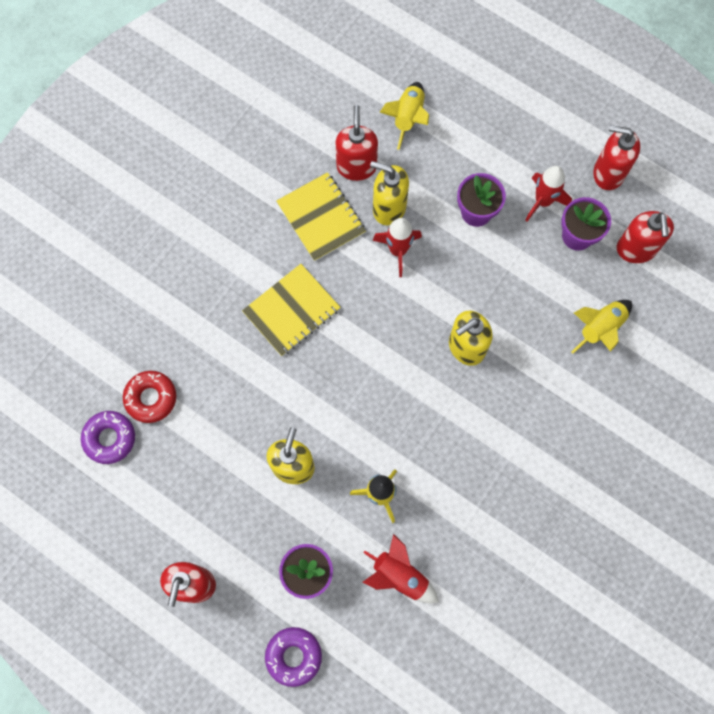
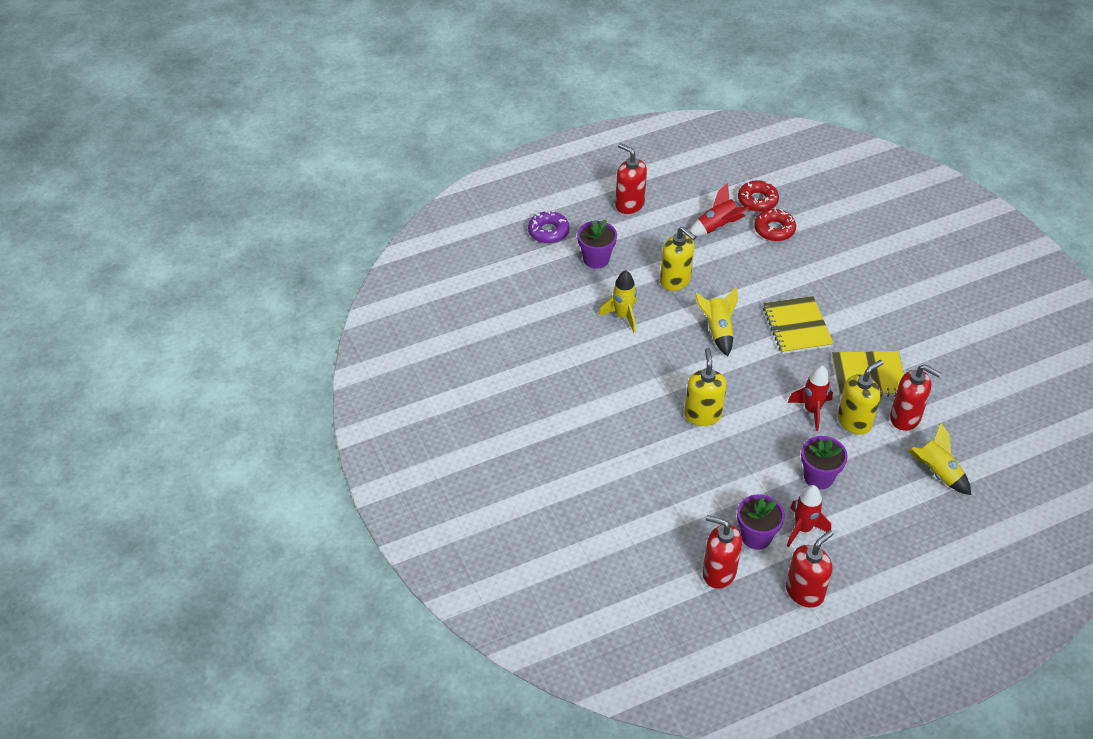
camera: 120 degrees right, 25 degrees down
purple donut [81,411,135,464] -> red donut [738,180,779,212]
red rocket [363,534,439,603] -> red rocket moved to [690,183,749,237]
yellow rocket [571,300,632,354] -> yellow rocket moved to [694,287,738,356]

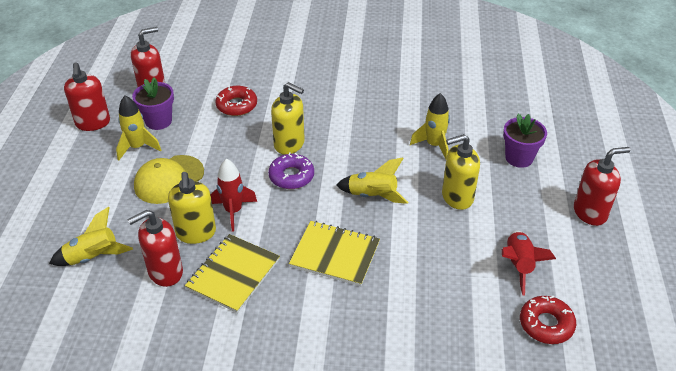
camera: 120 degrees right, 5 degrees down
purple donut [528,211,570,244] -> purple donut moved to [268,152,314,189]
red donut [754,208,796,241] -> red donut moved to [215,86,257,116]
red rocket [787,485,831,547] -> yellow rocket [116,95,161,161]
purple flower pot [801,436,848,490] -> yellow cap [134,155,204,204]

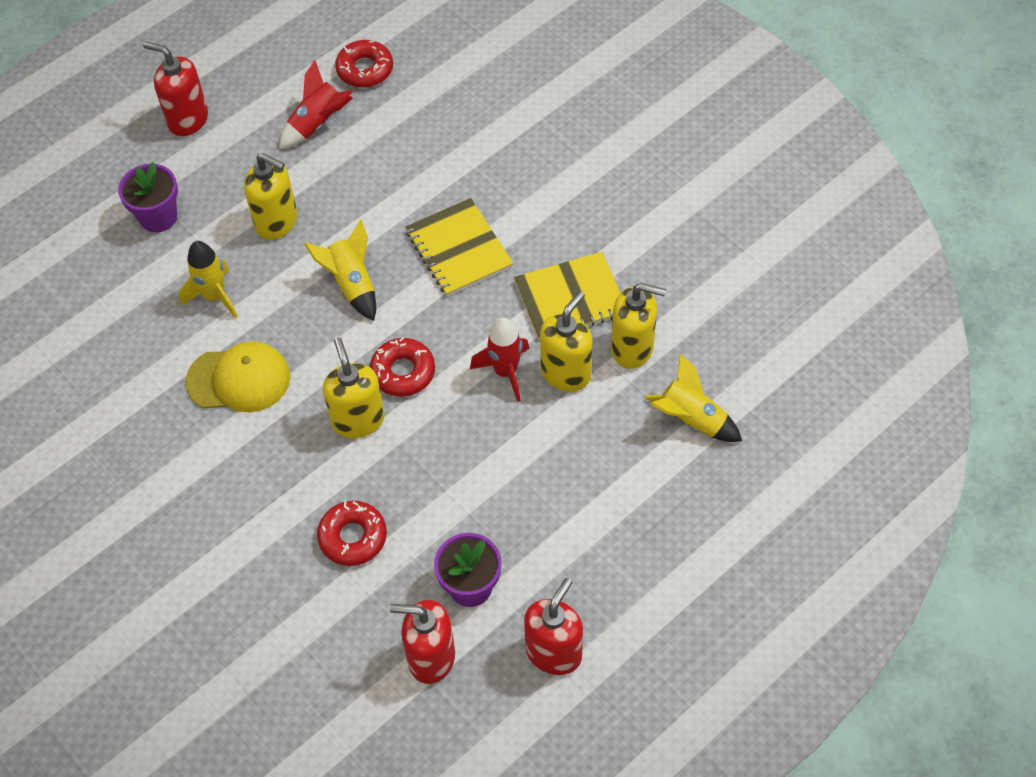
camera: 135 degrees left, 15 degrees up
yellow rocket [116,95,161,161] -> none
red soap dispenser [127,210,183,287] -> yellow soap dispenser [611,283,666,369]
yellow cap [134,155,204,204] -> yellow cap moved to [185,341,290,412]
purple donut [268,152,314,189] -> red donut [370,337,435,397]

